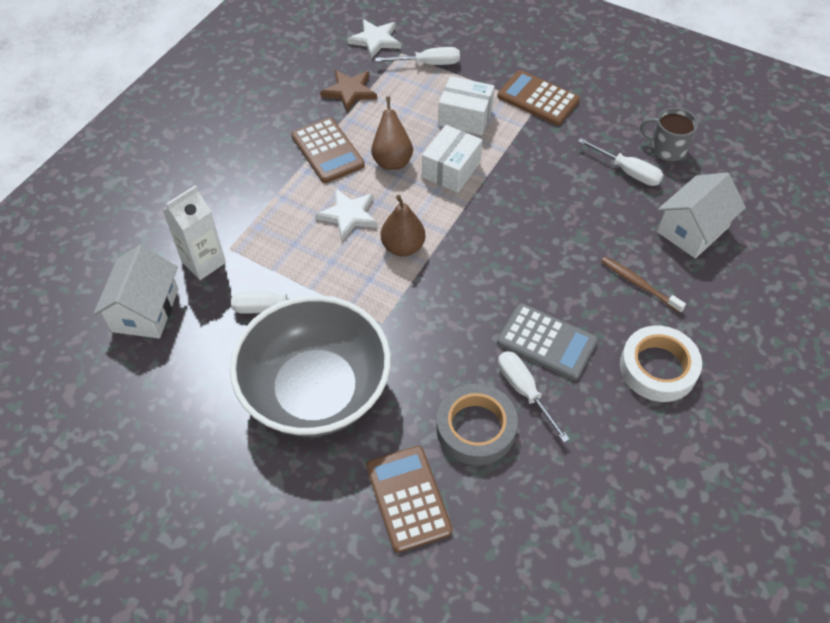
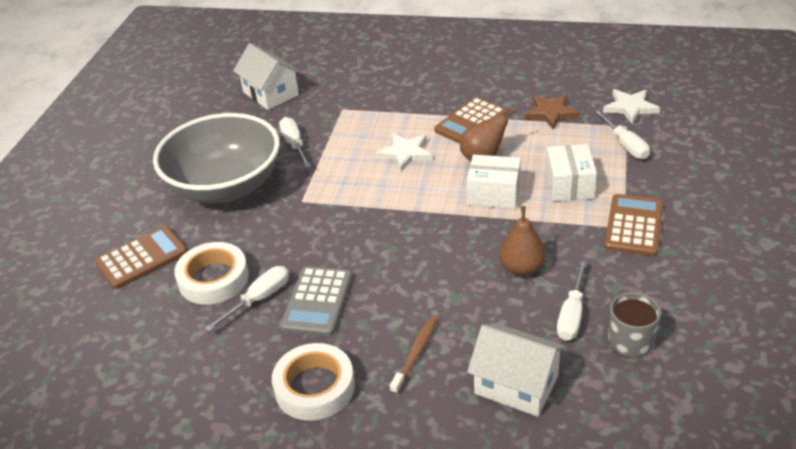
camera: 75 degrees right, 15 degrees down
white house [93,245,178,338] -> white house turned 60 degrees clockwise [233,43,301,110]
white carton [163,185,226,280] -> none
brown pear [381,195,425,256] -> brown pear moved to [499,206,546,276]
grey tape [436,384,518,465] -> white tape [174,242,249,305]

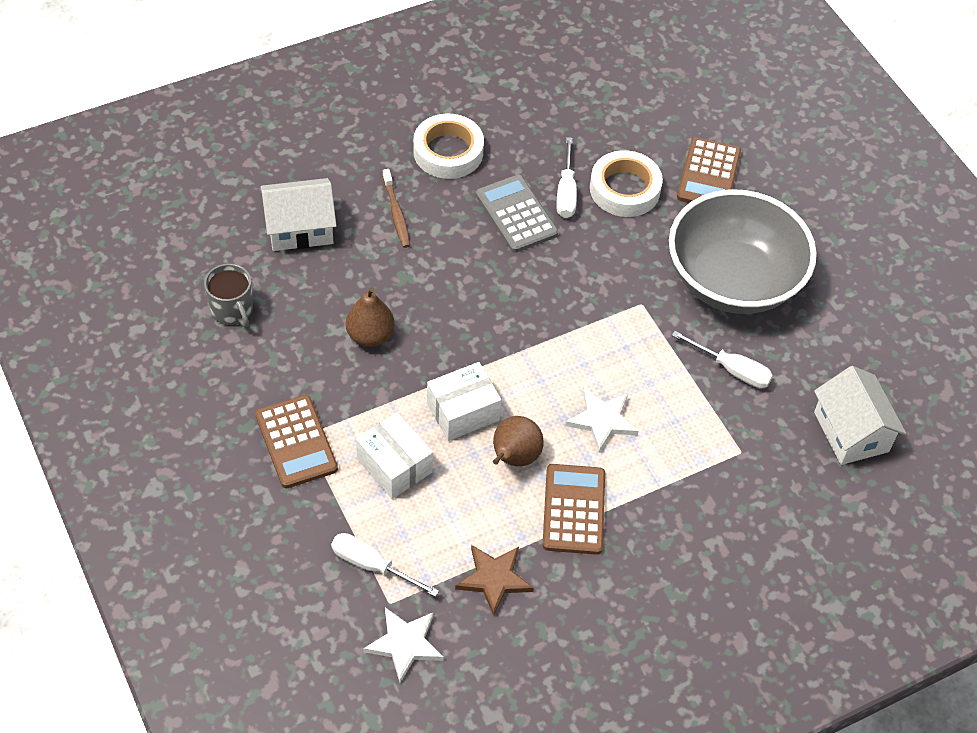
camera: 135 degrees right, 15 degrees up
white house [233,43,301,110] -> white house turned 60 degrees clockwise [814,366,906,465]
white screwdriver [557,260,587,341] -> none

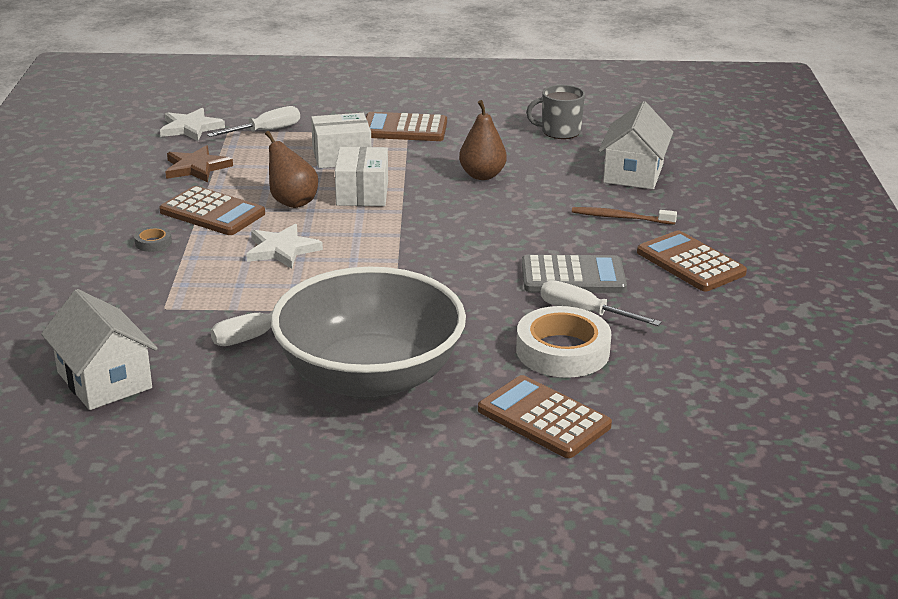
camera: 120 degrees right, 25 degrees down
white tape [413,113,484,179] -> brown calculator [637,230,747,291]
white house [814,366,906,465] -> white house turned 45 degrees clockwise [41,289,158,410]
none -> grey tape [134,226,172,252]

